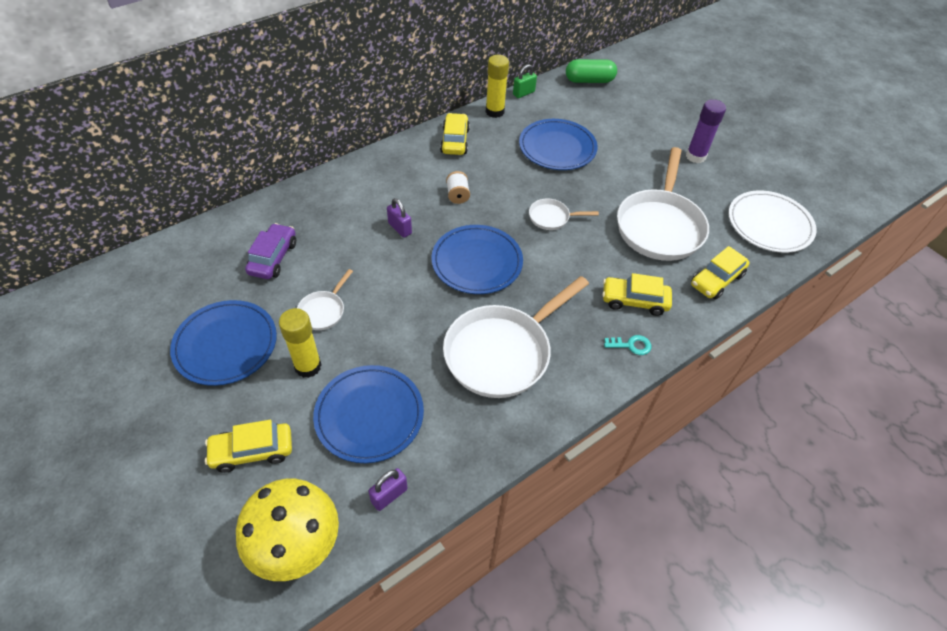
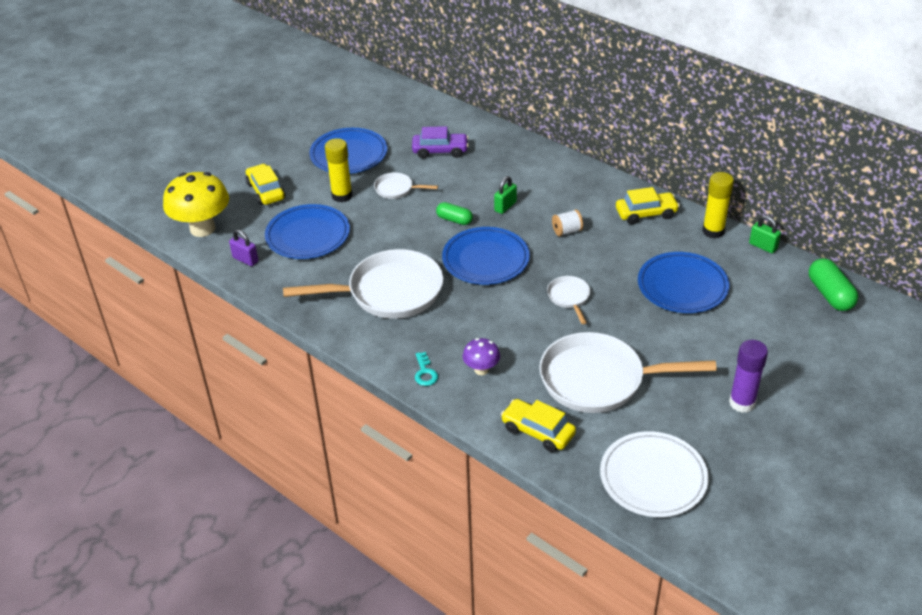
camera: 80 degrees right, 10 degrees down
purple padlock [387,198,412,238] -> green padlock [494,176,517,214]
white pan [443,276,589,398] -> white pan turned 135 degrees clockwise [283,249,443,319]
yellow car [602,273,672,316] -> purple mushroom [463,338,500,375]
none -> green capsule [436,202,473,225]

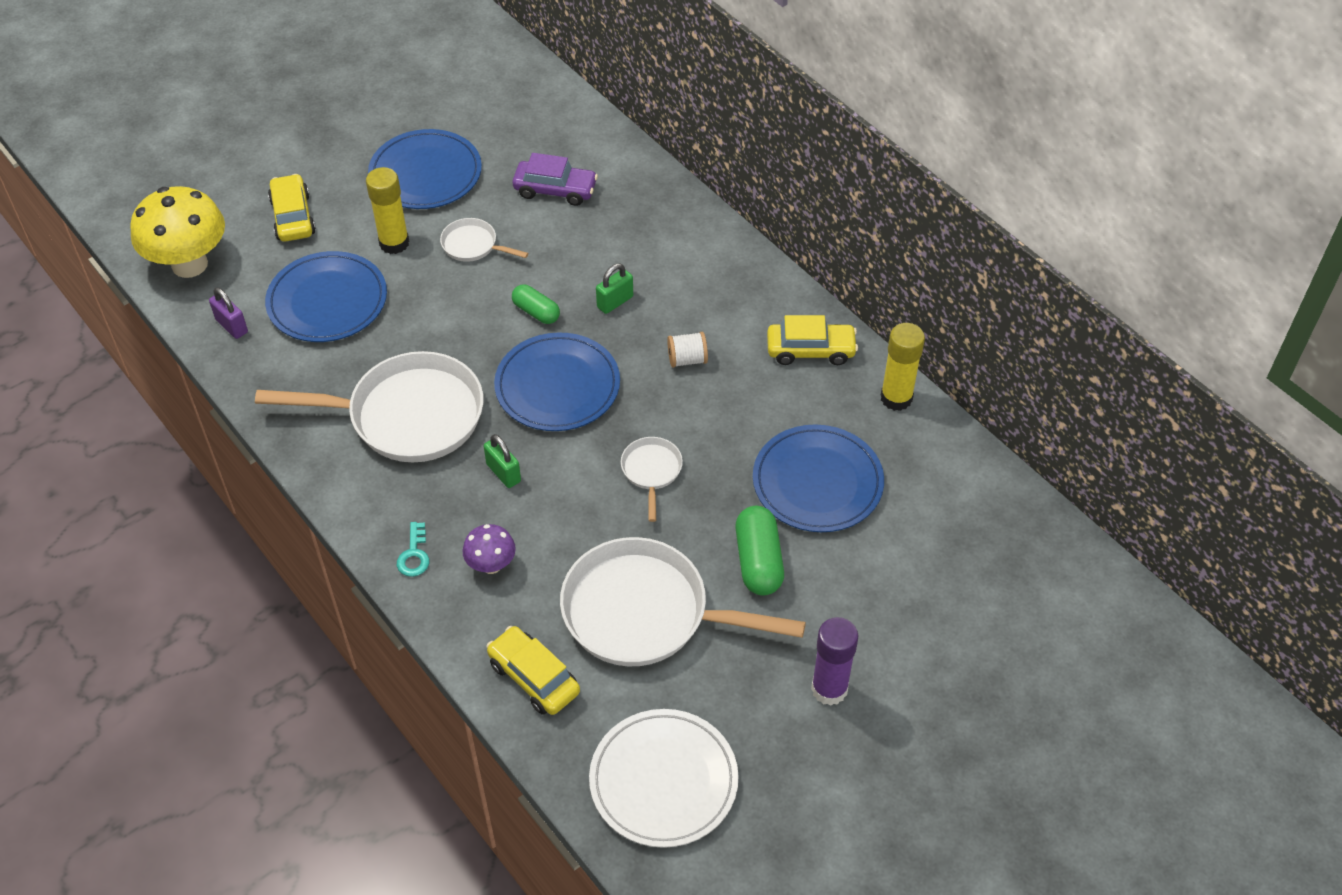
camera: 10 degrees right, 10 degrees up
green padlock [749,216,781,253] -> green padlock moved to [484,434,521,488]
green capsule [809,258,858,311] -> green capsule moved to [735,506,784,595]

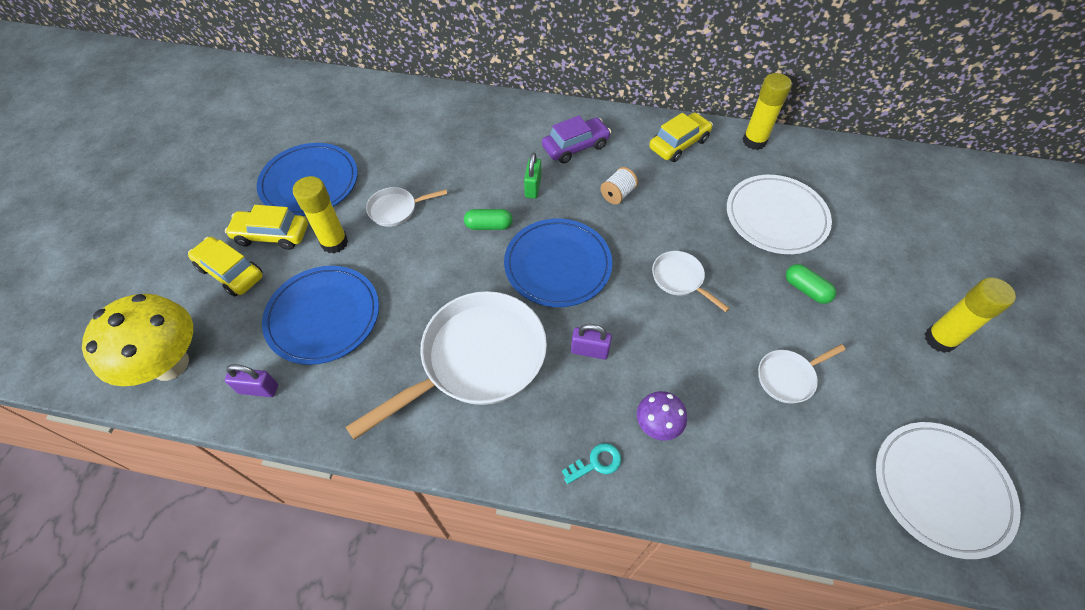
camera: 40 degrees left, 5 degrees up
turquoise key [397,522,429,577] -> turquoise key turned 75 degrees counterclockwise [562,443,621,484]
green padlock [484,434,521,488] -> purple padlock [571,324,612,360]
yellow car [486,626,580,715] -> yellow car moved to [225,205,308,250]
purple car [512,153,598,206] -> purple car moved to [542,116,611,164]
white pan [560,537,806,666] -> white pan [758,344,846,403], size x0.46
green capsule [735,506,784,595] -> green capsule [786,264,836,304], size x0.65
blue plate [753,424,884,532] -> white plate [727,175,832,254]
purple glue stick [811,617,858,706] -> yellow glue stick [925,278,1016,353]

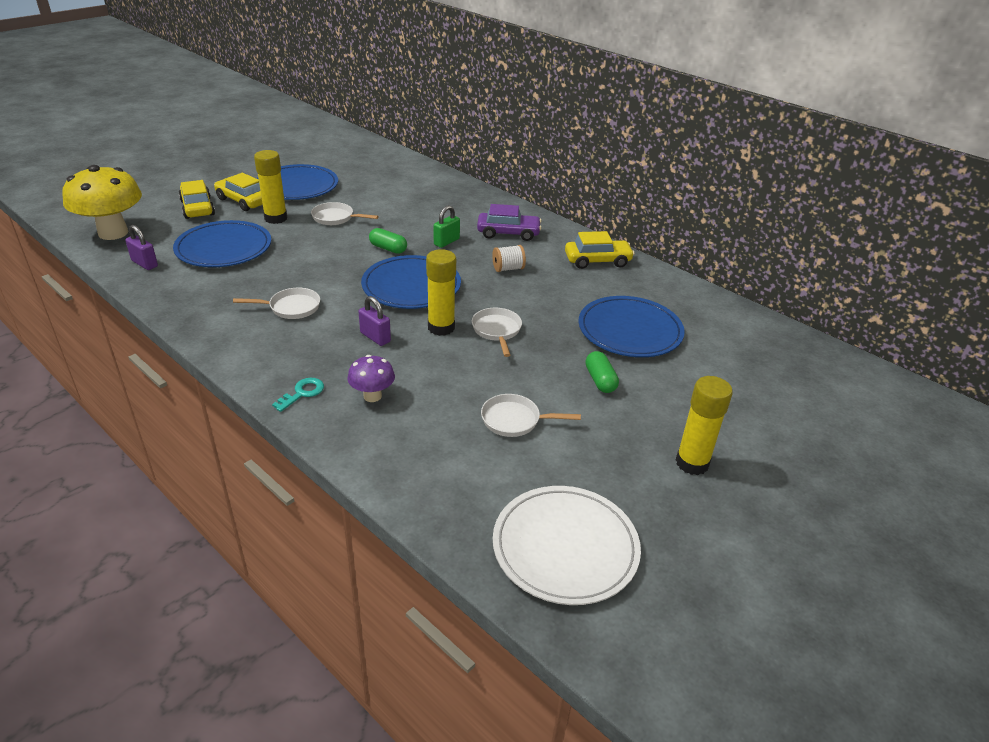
camera: 30 degrees right, 20 degrees down
white pan [346,291,547,440] -> white pan [233,288,320,319], size x0.46
turquoise key [562,443,621,484] -> turquoise key turned 60 degrees counterclockwise [272,378,324,412]
white plate [727,175,832,254] -> blue plate [579,296,685,357]
yellow glue stick [743,73,792,150] -> yellow glue stick moved to [426,249,456,336]

